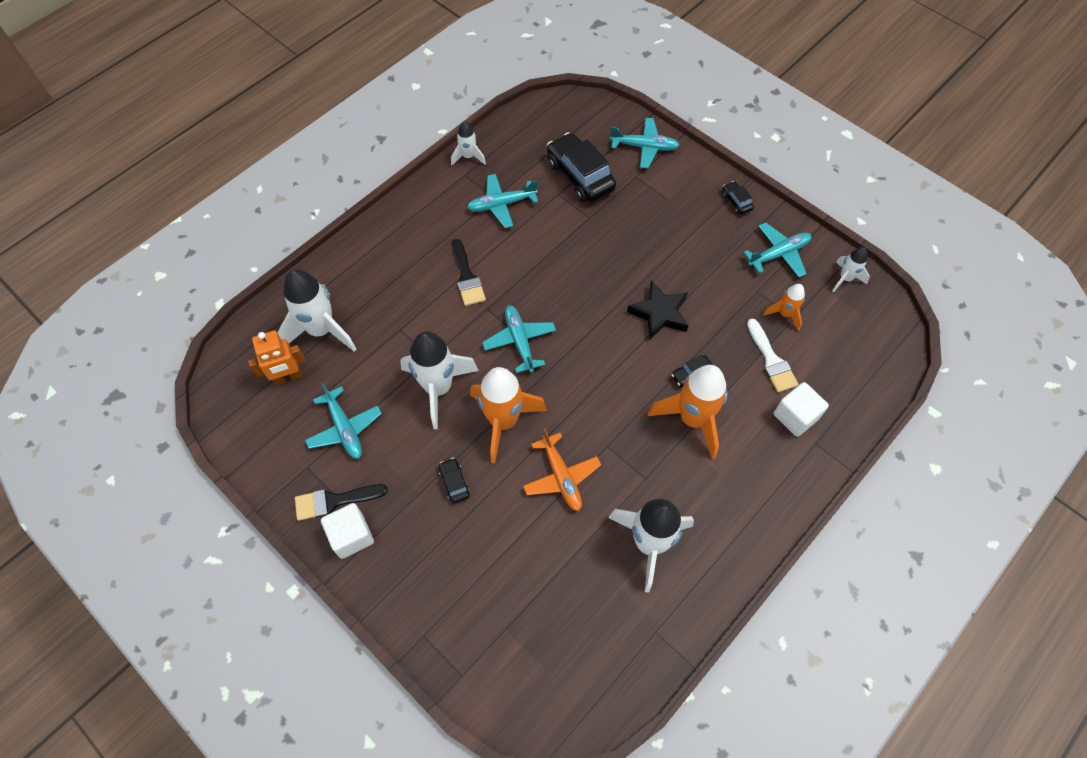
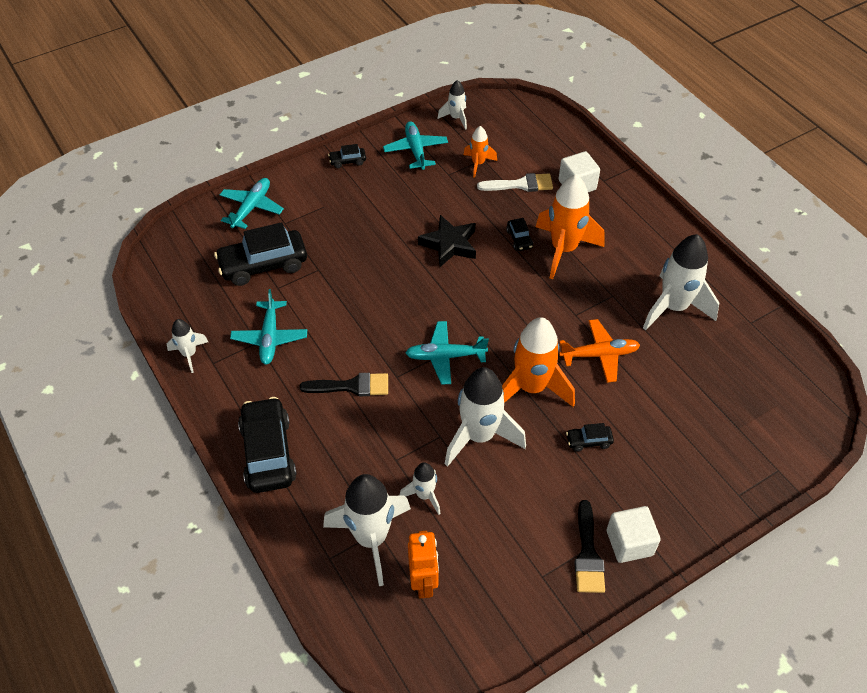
camera: 75 degrees left, 10 degrees down
turquoise plane [305,383,382,459] -> none
none -> black car [238,397,297,493]
none -> white rocket [399,462,441,515]

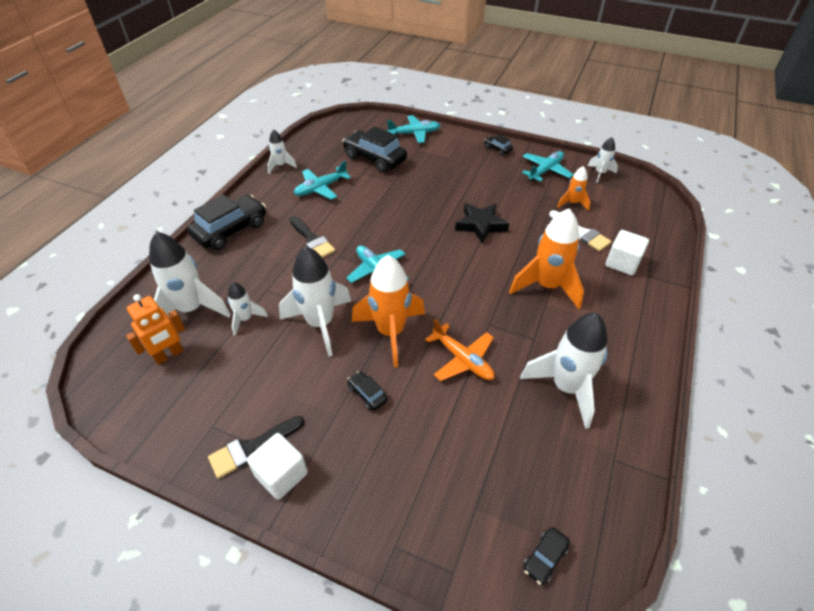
camera: 55 degrees right, 5 degrees down
black car [506,218,533,251] -> black car moved to [523,527,570,585]

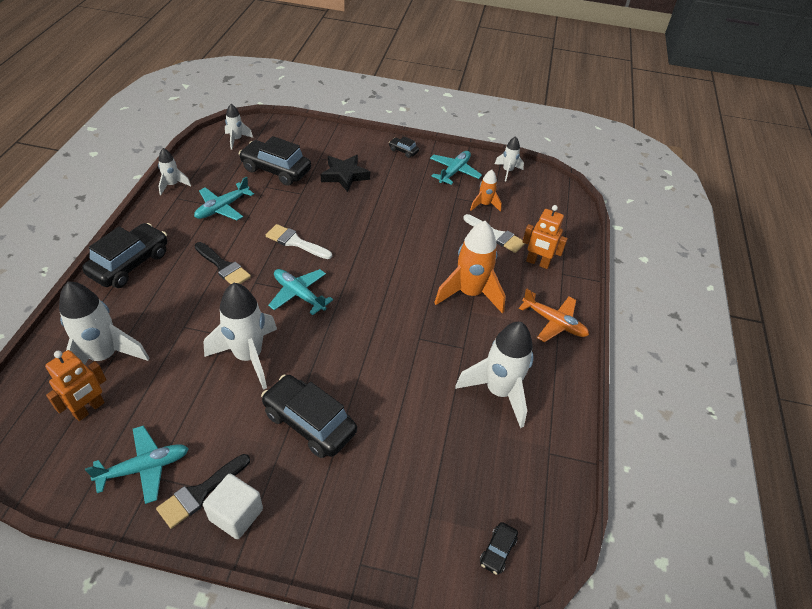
camera: 15 degrees left, 0 degrees up
white rocket [228,282,268,335] -> white rocket moved to [225,104,253,150]
black car [347,371,387,410] -> black car [261,375,357,458], size x2.18
orange rocket [352,255,425,368] -> none
turquoise plane [387,115,440,143] -> turquoise plane moved to [85,426,189,504]
orange plane [425,319,495,381] -> orange plane moved to [519,288,589,342]
black star [455,203,509,244] -> black star moved to [321,155,370,192]
white cube [605,230,649,275] -> orange robot [522,205,568,269]
none -> white brush [266,224,332,259]

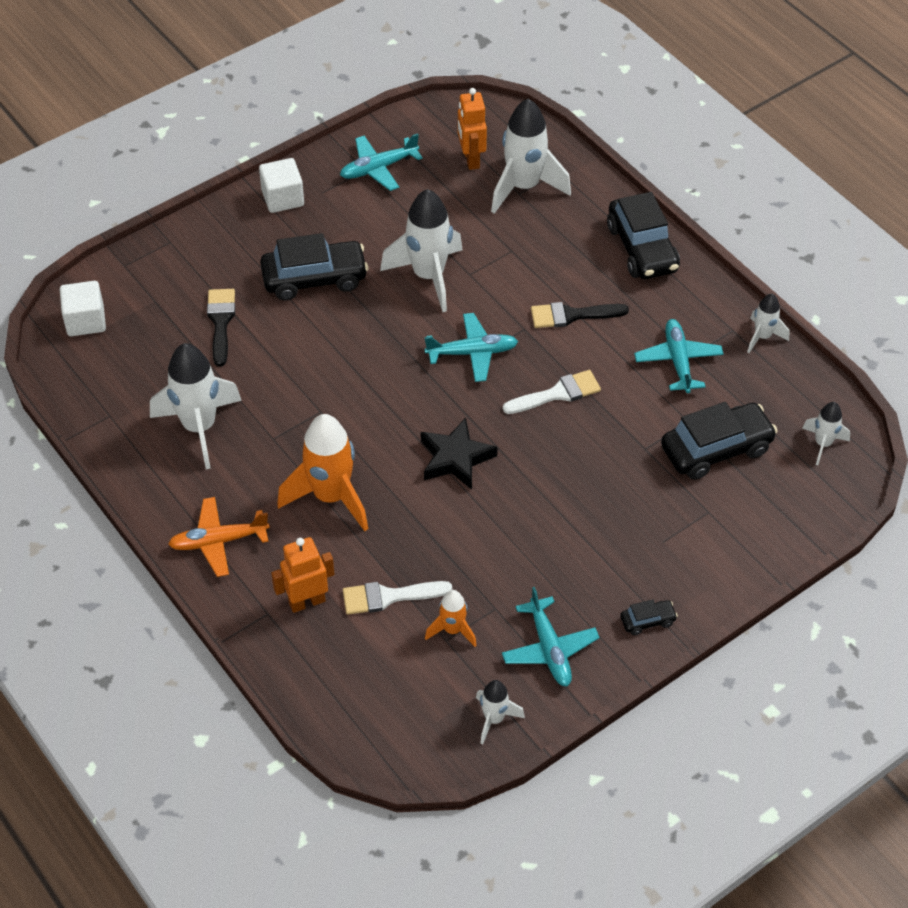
camera: 135 degrees right, 5 degrees up
turquoise plane [85,426,189,504] -> turquoise plane turned 45 degrees clockwise [340,133,423,191]
black brush [156,454,250,529] -> black brush moved to [207,289,235,367]
black star [321,155,370,192] -> black star moved to [421,418,498,490]
black car [480,522,518,575] -> white cube [60,281,106,336]

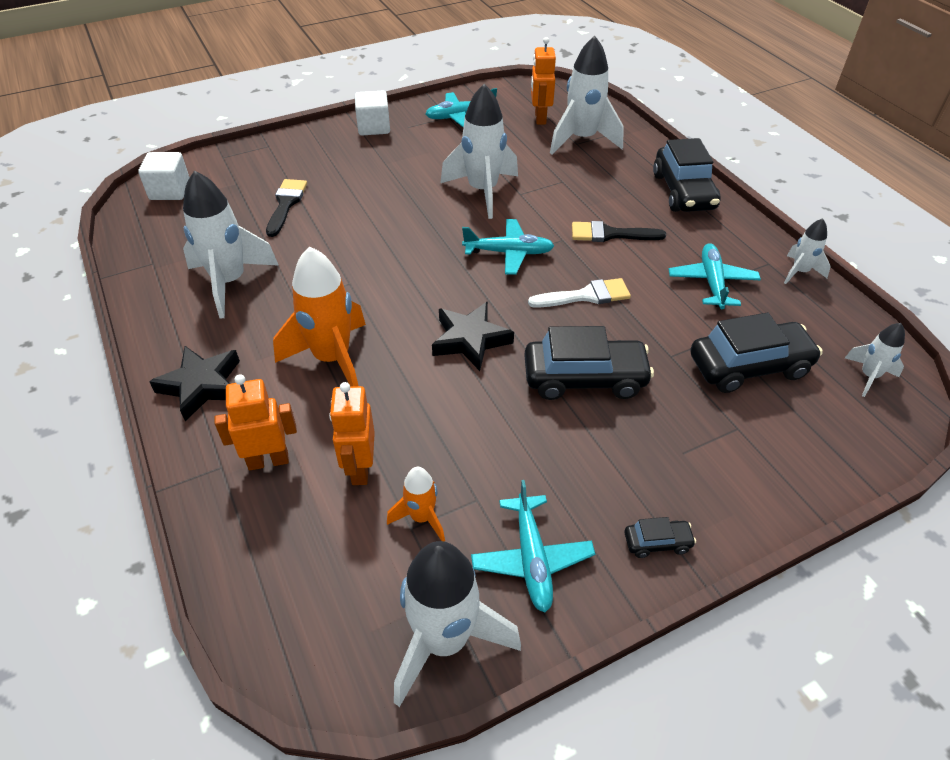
camera: 10 degrees right, 5 degrees down
orange plane [168,497,270,577] -> black star [149,346,240,421]
black car [260,233,368,300] -> black car moved to [524,326,654,400]
white brush [343,581,452,615] -> orange robot [329,382,375,485]
white rocket [476,680,525,744] -> white rocket [394,541,521,707], size x1.93

